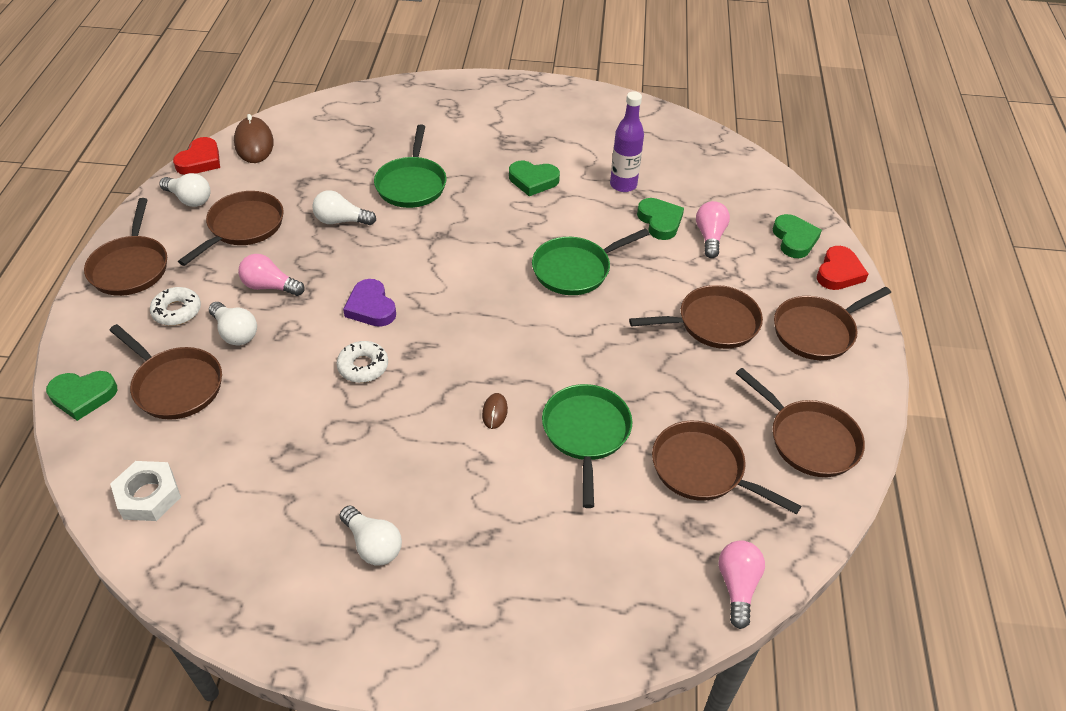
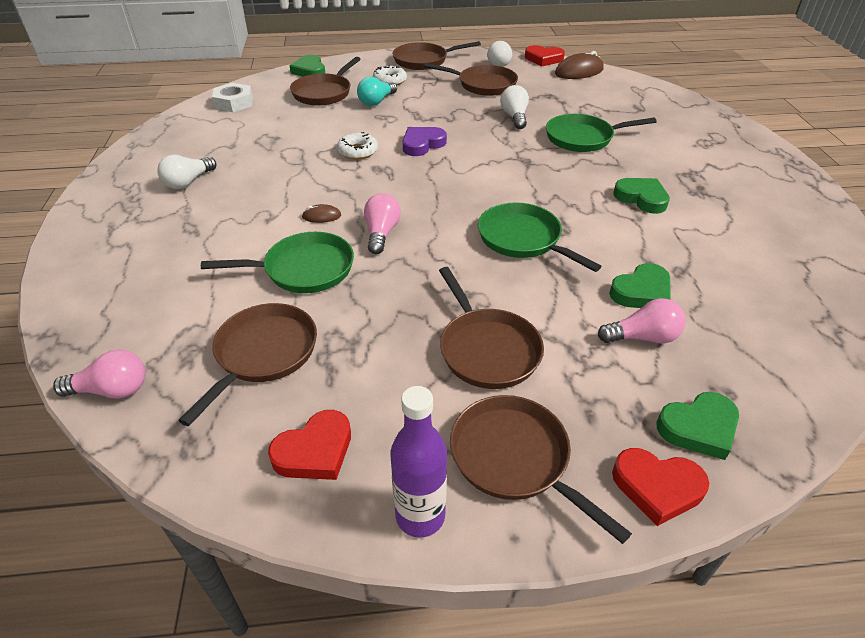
camera: 80 degrees right, 5 degrees down
white light bulb [209,302,257,345] -> turquoise light bulb [357,77,397,106]
pink light bulb [238,254,305,296] -> pink light bulb moved to [364,193,401,254]
green heart [509,161,560,196] -> green heart turned 135 degrees clockwise [613,178,670,214]
purple bottle [610,92,644,192] -> purple bottle moved to [390,386,447,538]
brown pan [736,368,865,477] -> red heart [268,410,351,480]

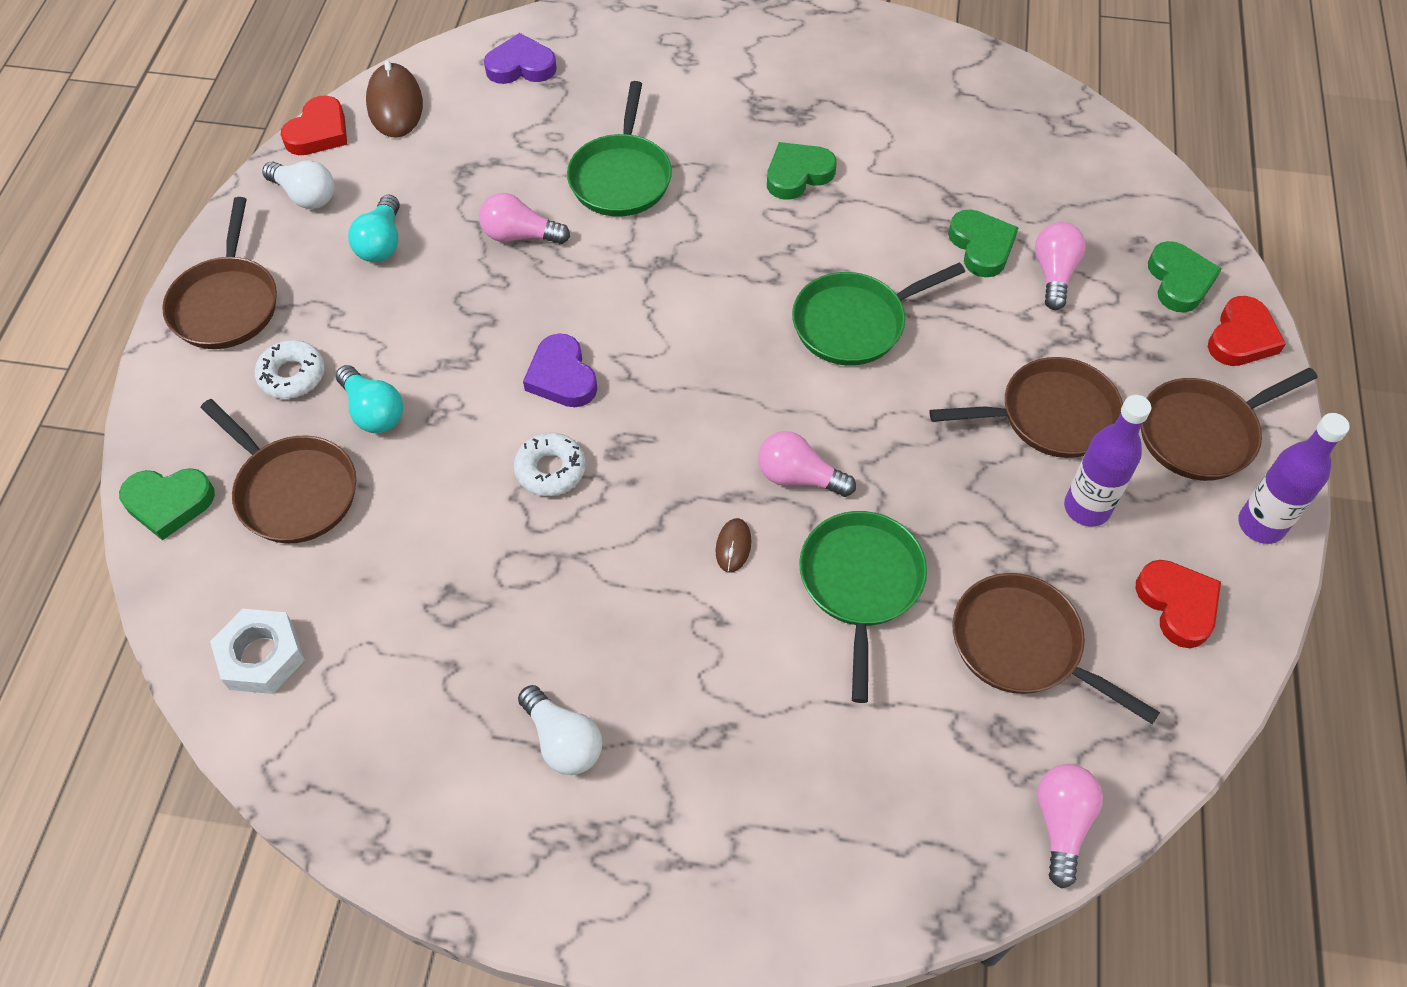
camera: 75 degrees left, 15 degrees up
brown pan [424,63,518,96] -> turquoise light bulb [348,195,400,262]
white light bulb [500,85,529,129] -> pink light bulb [479,193,570,244]
none -> purple heart [484,33,557,84]
none -> purple bottle [1064,395,1151,527]

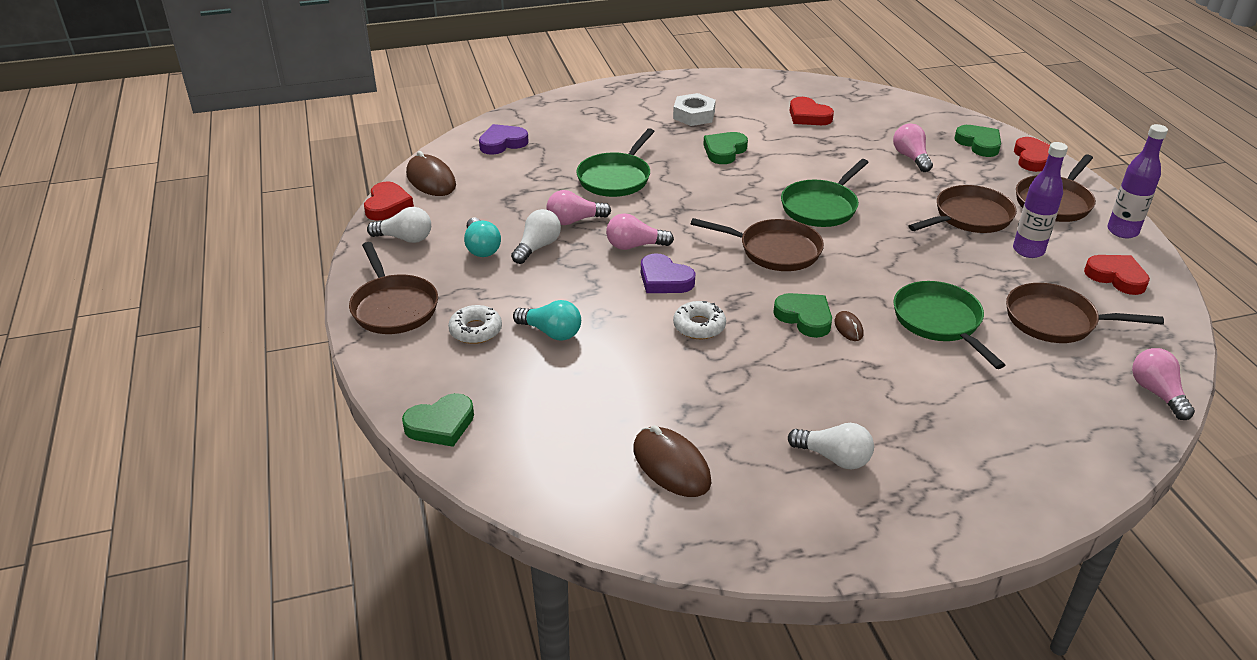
camera: 25 degrees left, 20 degrees down
brown pan [201,399,356,543] -> brown pan moved to [691,218,824,271]
white nut [210,609,305,694] -> white nut moved to [673,93,716,126]
green pan [567,81,672,217] -> green pan turned 45 degrees clockwise [576,128,655,197]
pink light bulb [758,431,856,497] -> pink light bulb moved to [606,213,674,250]
green heart [948,209,1019,277] -> green heart moved to [773,293,832,338]
none -> white light bulb [511,209,561,264]
none -> brown mouse [633,425,711,497]
none -> red heart [790,97,834,125]

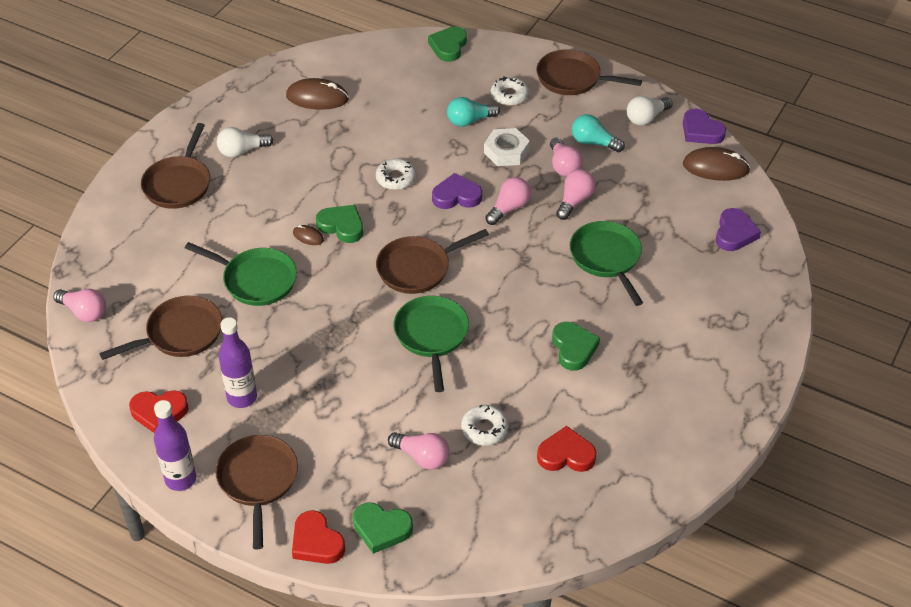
camera: 135 degrees right, 10 degrees up
red heart [364,181,414,221] -> purple heart [683,109,726,144]
white light bulb [511,209,561,264] -> pink light bulb [550,138,583,177]
white nut [673,93,716,126] -> white nut moved to [484,128,530,166]
green heart [773,293,832,338] -> green heart turned 150 degrees counterclockwise [316,205,363,243]
brown pan [908,185,1017,233] -> brown pan moved to [141,123,210,209]
none -> white donut [461,405,509,446]

